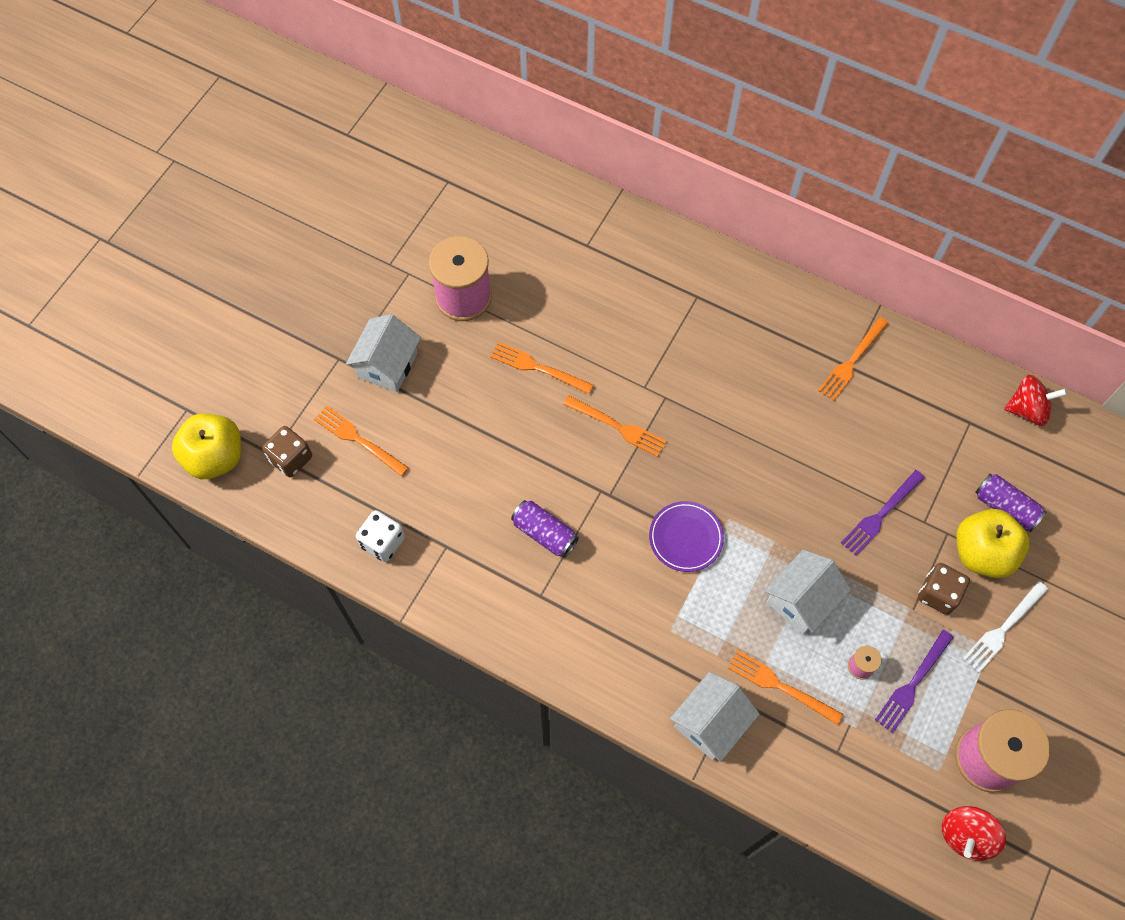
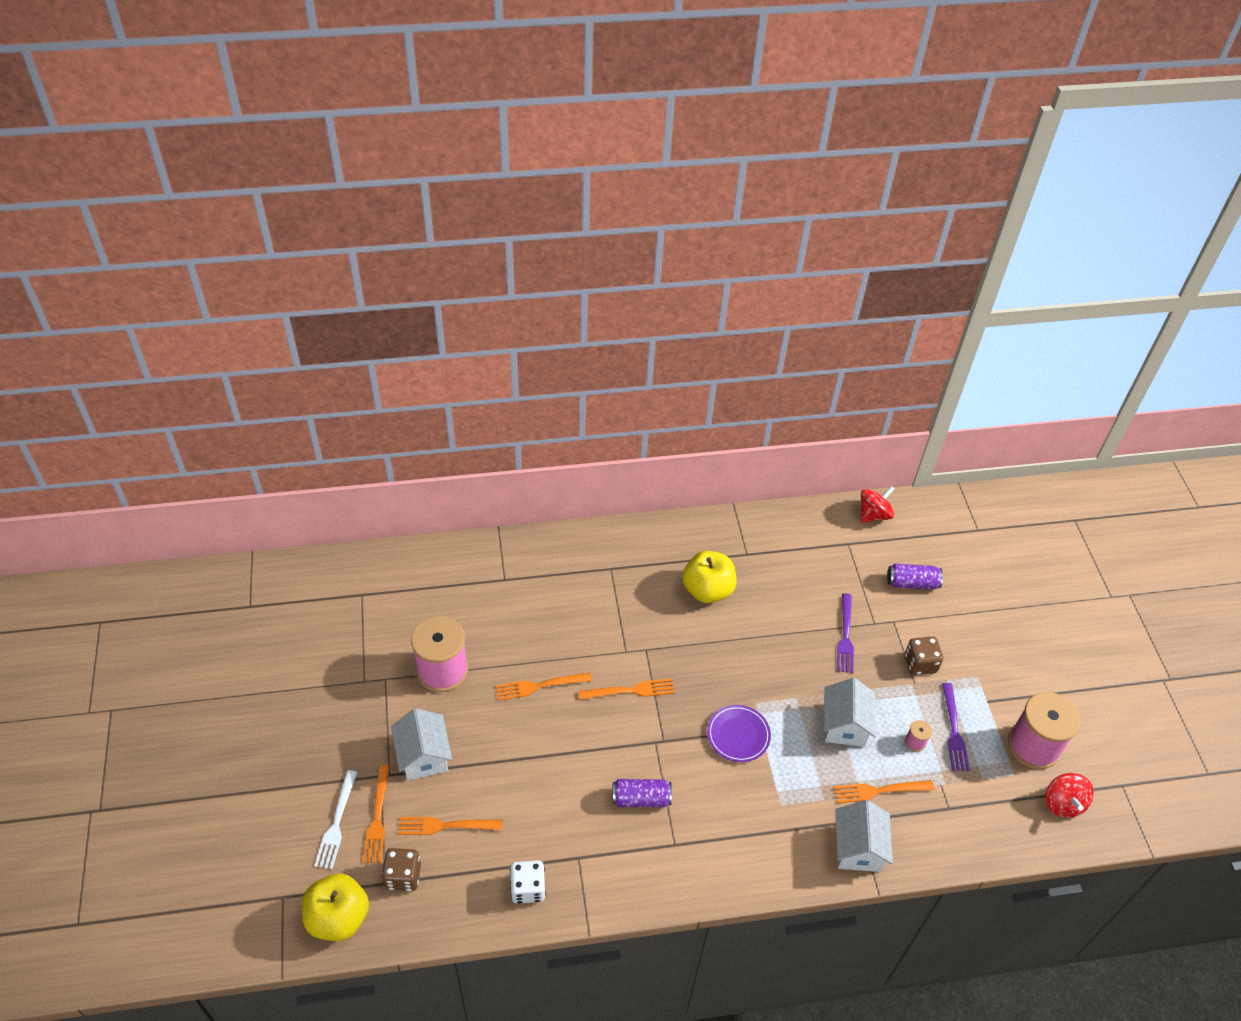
camera: 40 degrees left, 15 degrees down
orange fork [818,317,888,401] -> orange fork moved to [362,765,390,863]
yellow apple [956,509,1029,578] -> yellow apple moved to [682,551,736,603]
white fork [962,581,1048,673] -> white fork moved to [314,770,357,869]

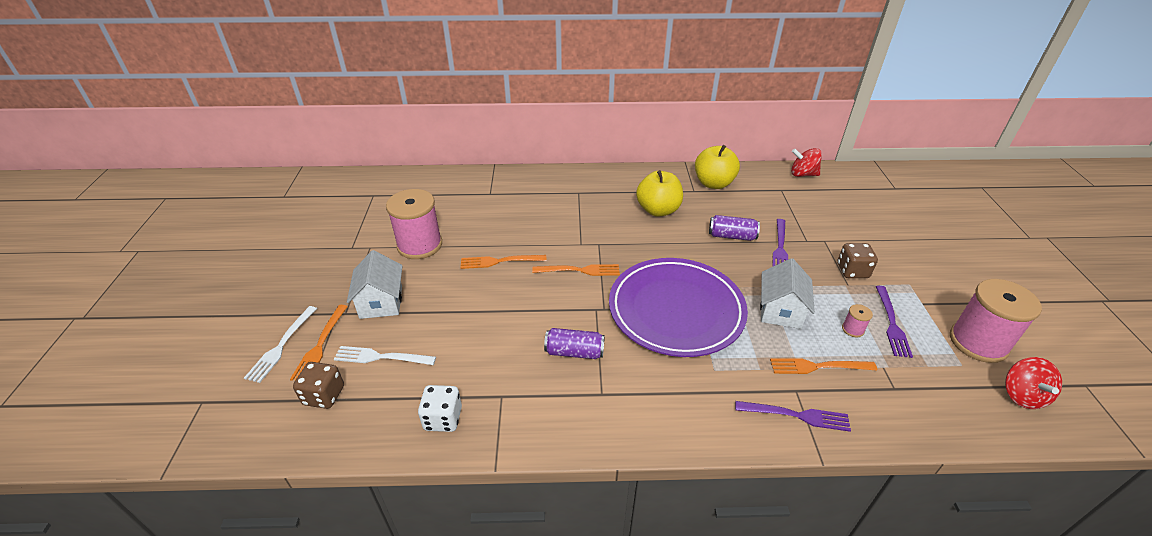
camera: 10 degrees right, 10 degrees down
yellow apple [302,873,369,941] -> yellow apple moved to [695,145,740,189]
orange fork [398,817,503,835] -> white fork [334,346,436,365]
purple plate [707,705,771,762] -> purple plate [609,258,748,357], size x2.23
white house [835,800,893,872] -> purple fork [735,401,851,432]
red spinning top [861,486,895,523] -> red spinning top turned 135 degrees counterclockwise [791,148,822,177]
purple can [887,564,943,590] -> purple can moved to [709,215,760,241]

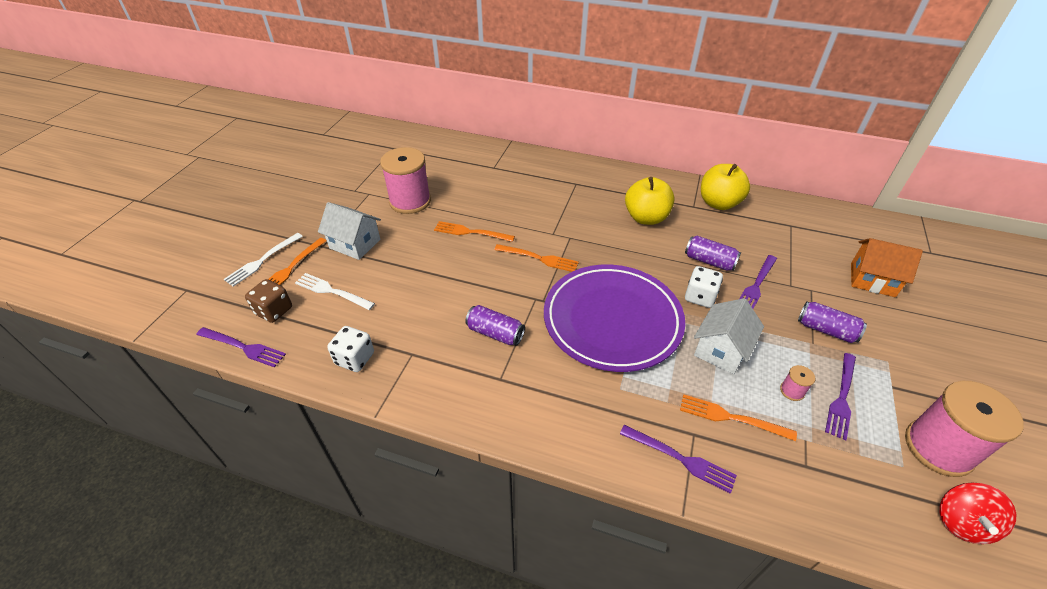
camera: 20 degrees right, 5 degrees up
white house [347,250,402,319] -> white house turned 75 degrees counterclockwise [318,202,381,260]
red spinning top [791,148,822,177] -> none
brown dice [837,243,878,278] -> purple can [798,302,867,343]
none -> purple fork [196,327,286,368]
none -> white dice [685,266,723,308]
none -> orange house [851,238,923,297]

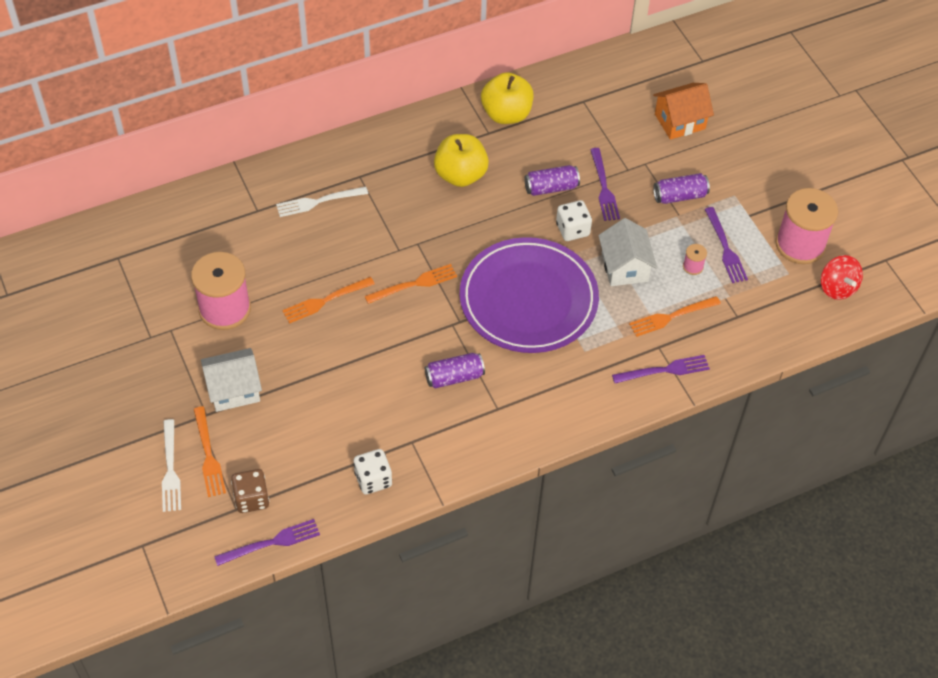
camera: 45 degrees left, 10 degrees up
white fork [295,273,375,310] -> white fork moved to [276,187,368,217]

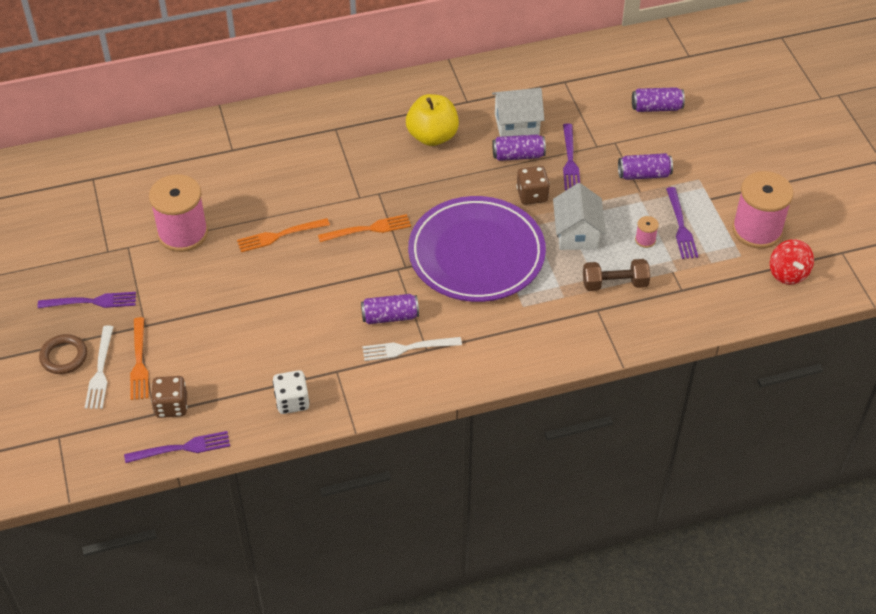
camera: 10 degrees right, 5 degrees down
white house [201,348,262,412] -> white house moved to [492,88,545,137]
white fork [276,187,368,217] -> white fork moved to [362,337,462,361]
yellow apple [481,72,534,124] -> none
white dice [556,200,592,241] -> brown dice [516,166,550,205]
purple fork [612,355,710,383] -> purple fork moved to [38,292,136,308]
orange fork [629,296,721,337] -> brown dumbbell [583,259,650,291]
orange house [653,83,714,140] -> purple can [632,87,685,112]
none -> brown ring [39,334,87,374]

